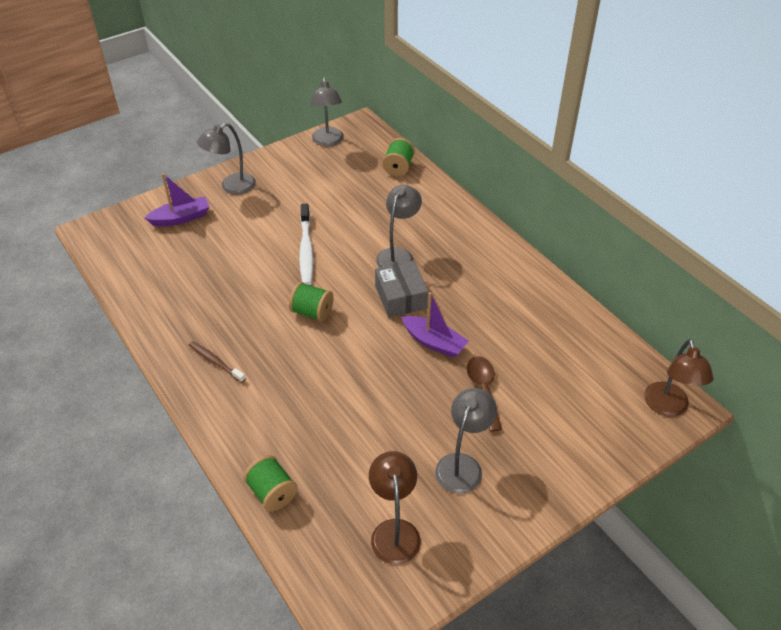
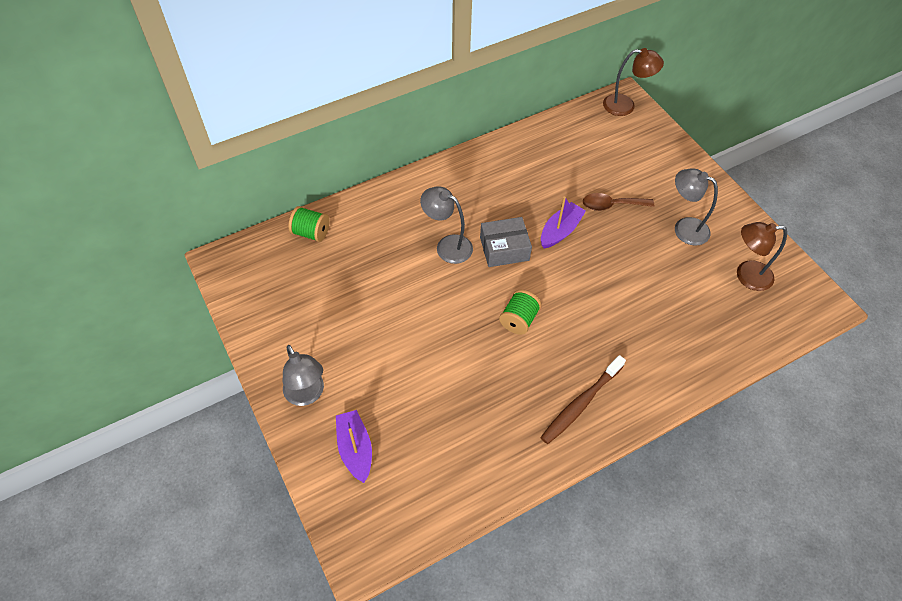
camera: 85 degrees left, 10 degrees up
brown toothbrush [189,341,246,383] -> brown toothbrush [540,355,626,444], size x1.60
green spool [243,455,298,512] -> none
white toothbrush [299,204,313,285] -> none
grey lamp [310,77,344,146] -> none

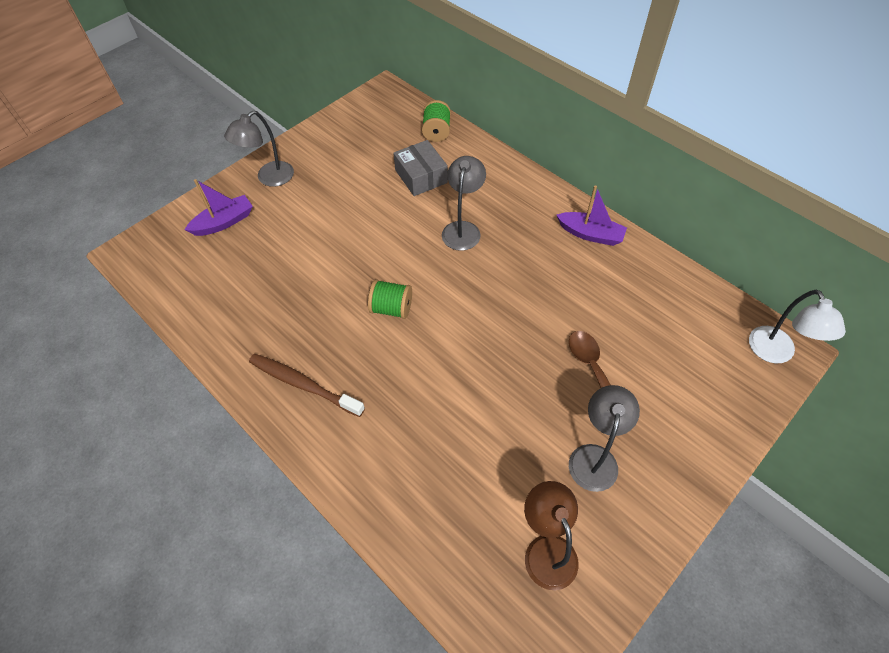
camera: 75 degrees right, 0 degrees up
grey box [480,217,532,267] -> grey box moved to [393,140,448,196]
purple boat [541,197,586,249] -> purple boat moved to [557,185,627,246]
brown lamp [603,48,664,116] -> white lamp [749,290,846,363]

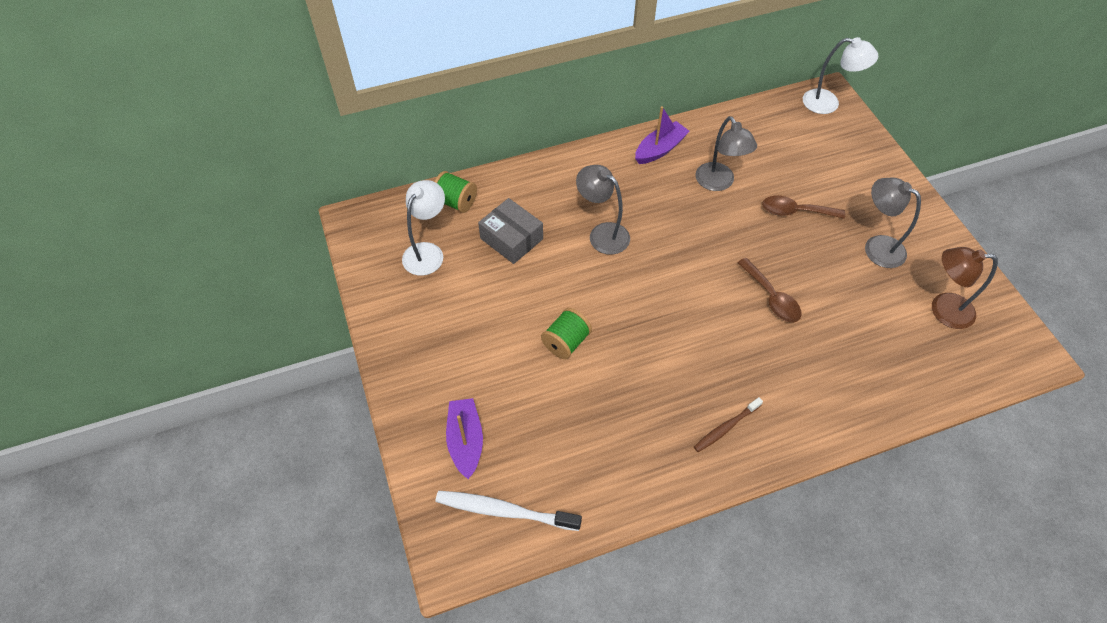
camera: 65 degrees left, 0 degrees up
grey lamp [224,111,294,187] -> grey lamp moved to [695,116,757,191]
brown toothbrush [249,354,365,417] -> brown toothbrush [694,397,763,452], size x0.62
green spool [368,279,412,319] -> green spool moved to [541,308,592,359]
grey box [393,140,448,196] -> grey box turned 45 degrees clockwise [478,198,543,264]
none -> white lamp [402,180,445,276]
none -> white toothbrush [435,491,582,531]
none -> brown spoon [737,258,802,322]

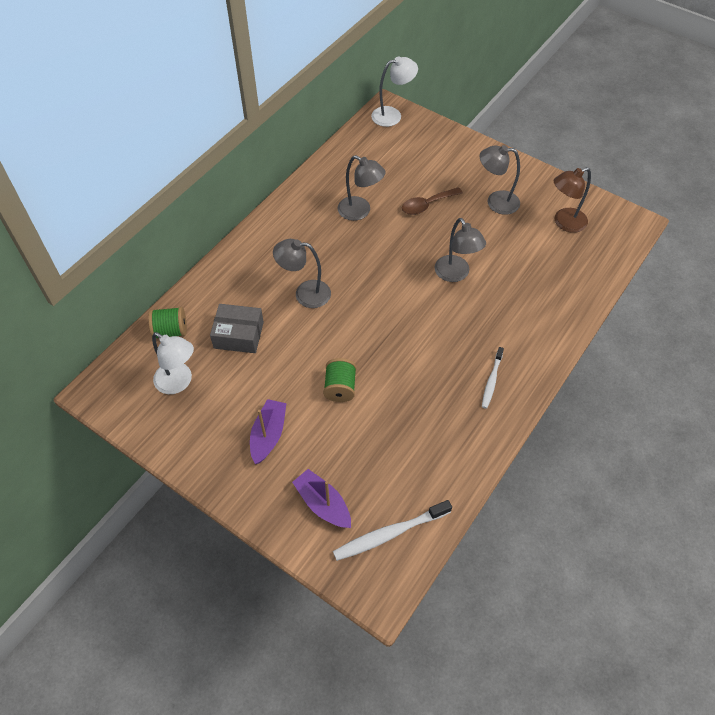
camera: 35 degrees left, 0 degrees up
white lamp [402,180,445,276] -> white lamp turned 135 degrees clockwise [152,332,194,394]
purple boat [635,106,689,164] -> purple boat moved to [250,399,287,464]
brown toothbrush [694,397,763,452] -> white toothbrush [482,347,504,409]
brown spoon [737,258,802,322] -> grey lamp [435,218,486,282]

